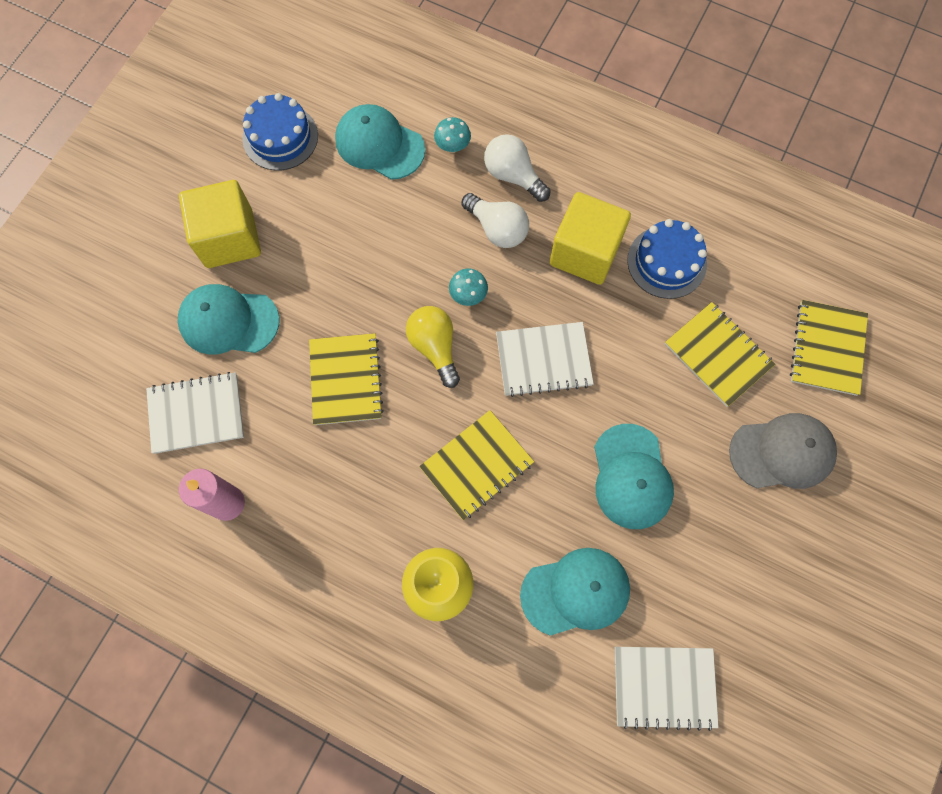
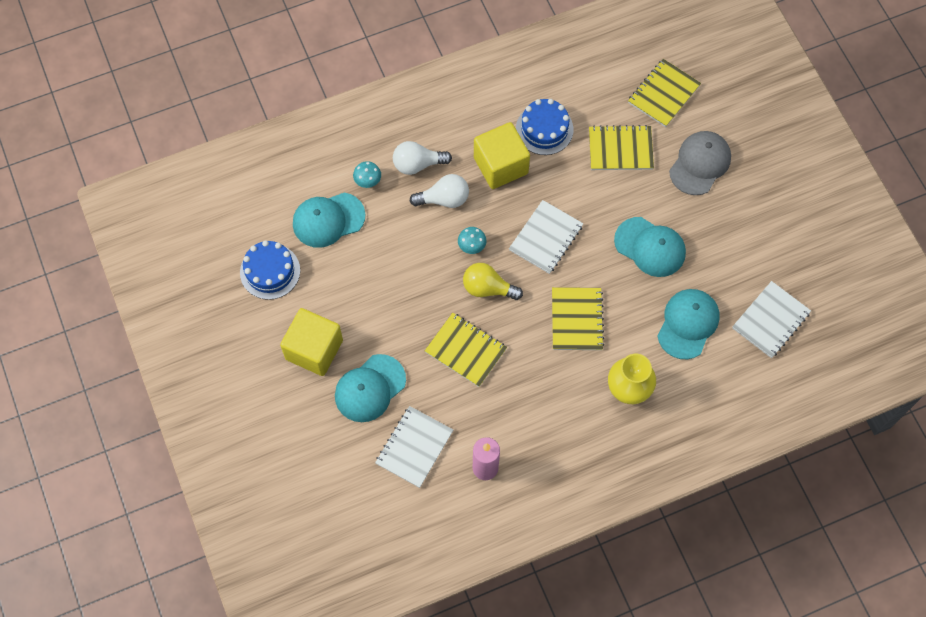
camera: 50 degrees left, 5 degrees down
yellow notebook [790,300,868,396] -> yellow notebook turned 75 degrees clockwise [628,59,701,127]

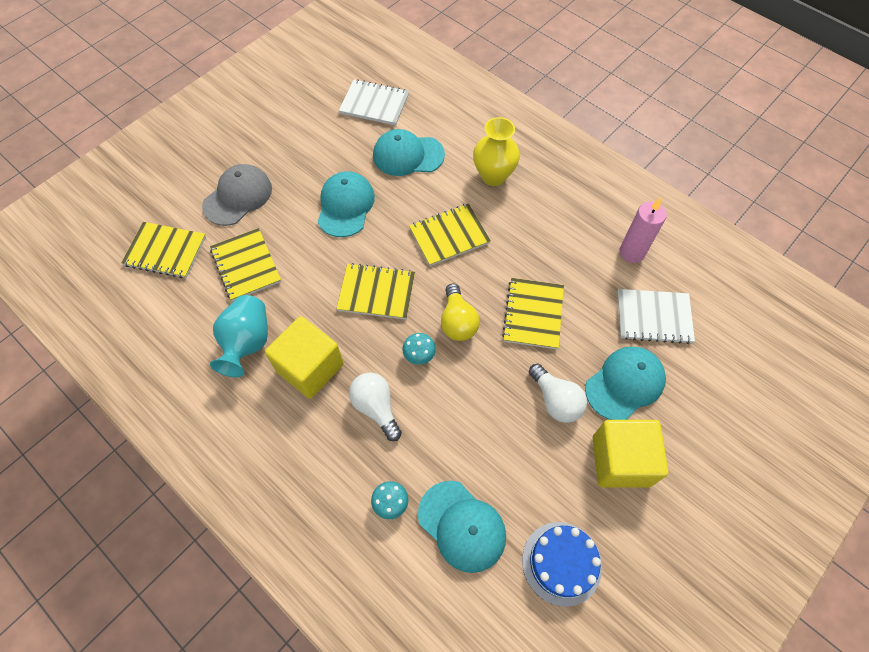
camera: 115 degrees left, 5 degrees down
turquoise cap [335,354,406,422] -> turquoise cap turned 60 degrees counterclockwise [585,347,666,420]
white light bulb [393,141,452,175] -> white light bulb moved to [529,364,587,423]
white notebook [509,200,583,274] -> yellow notebook [337,263,415,320]
blue cake [516,99,574,155] -> turquoise vase [210,295,268,377]
grey cap [669,131,731,195] -> grey cap turned 120 degrees clockwise [202,164,272,226]

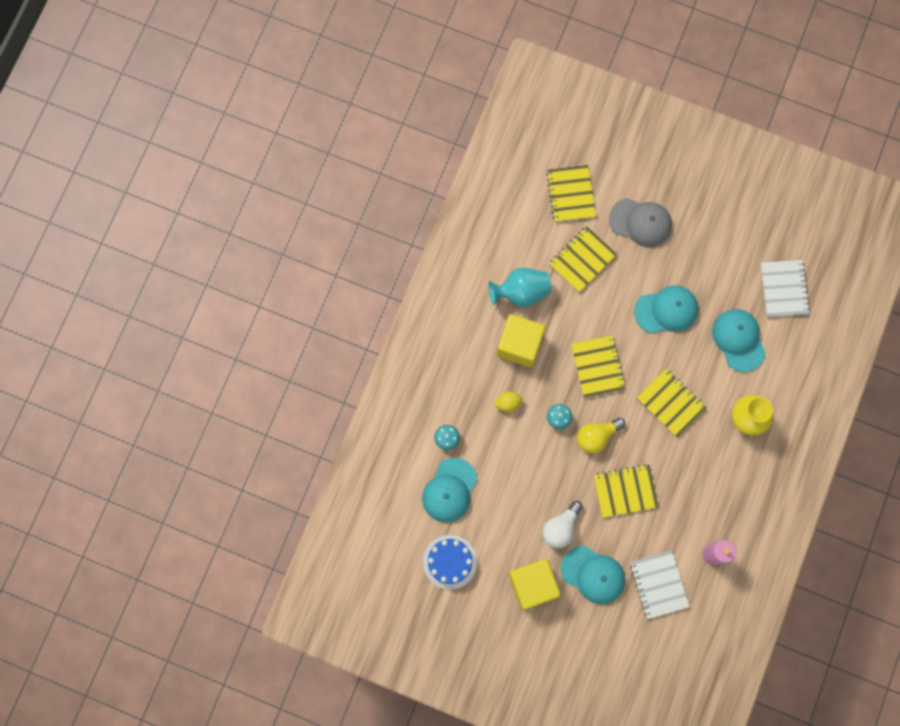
camera: 70 degrees right, 15 degrees up
white light bulb [349,372,402,441] -> yellow lemon [494,391,523,412]

